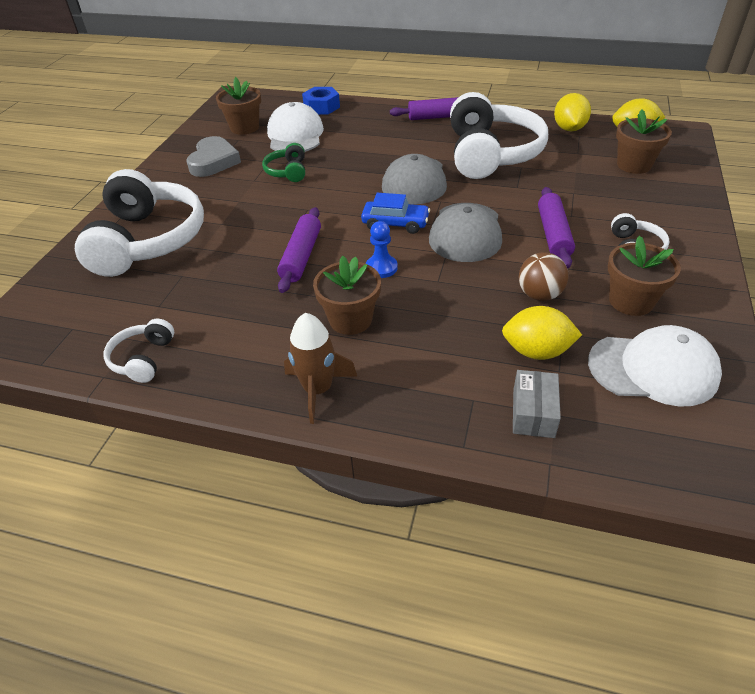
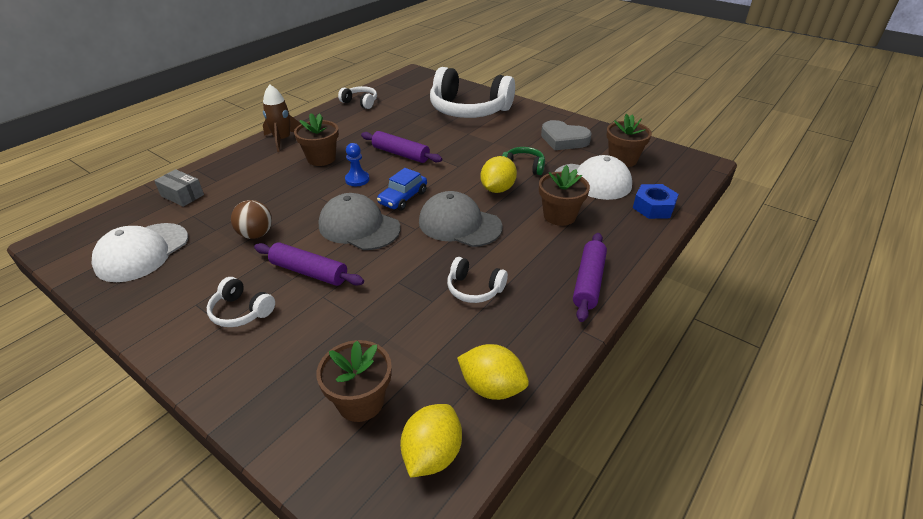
camera: 110 degrees right, 5 degrees down
white headphones [450,92,548,179] -> white headphones [447,257,508,303], size x0.45
yellow lemon [502,306,582,360] -> yellow lemon moved to [480,156,517,193]
brown flower pot [608,236,681,316] -> brown flower pot moved to [539,165,590,226]

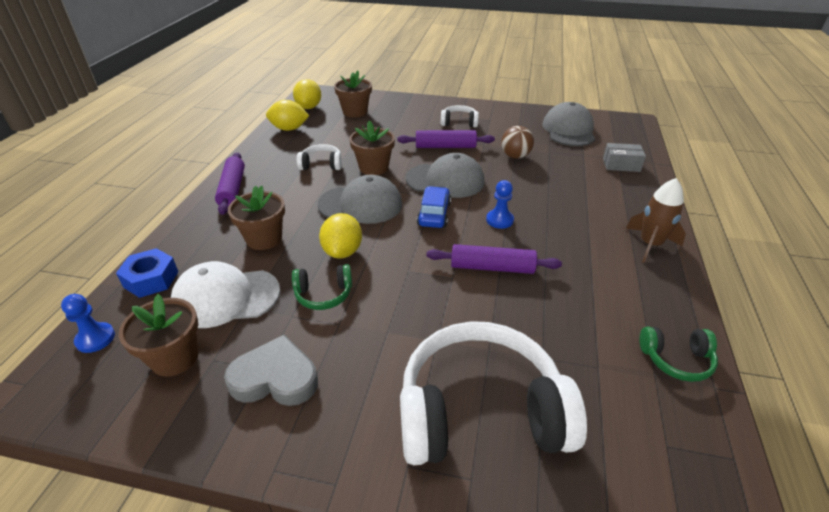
camera: 155 degrees right, 0 degrees up
white cap [92,223,188,282] -> grey cap [543,102,595,146]
brown flower pot [294,113,339,166] -> brown flower pot moved to [349,120,395,175]
white headphones [338,86,377,109] -> green headphones [639,326,718,382]
none -> blue pawn [61,294,115,353]

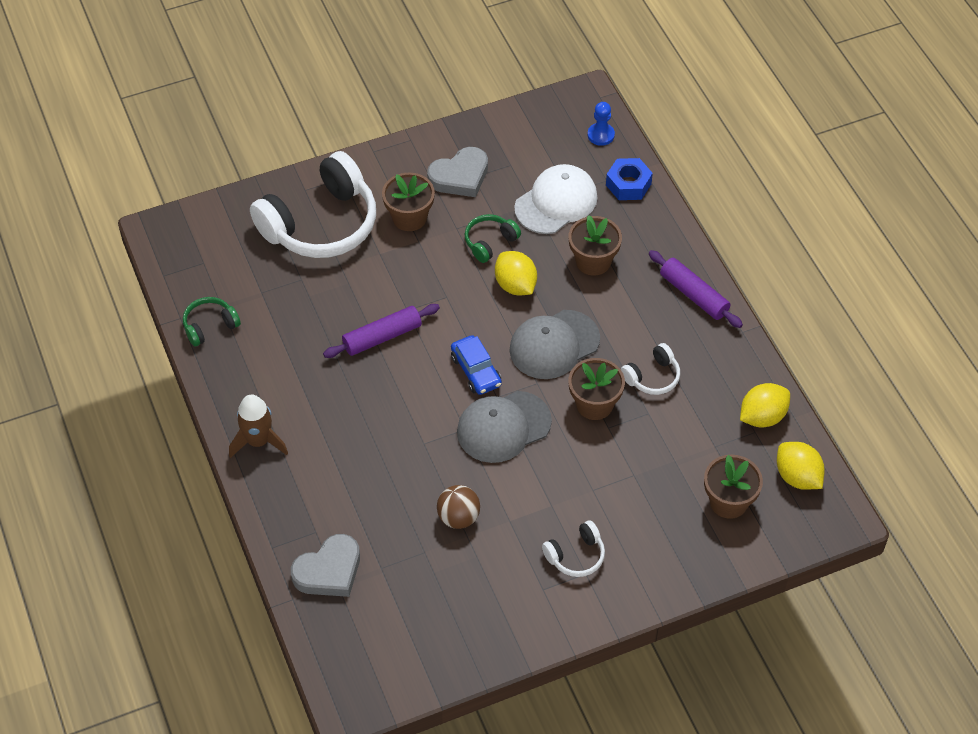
camera: 145 degrees right, 15 degrees up
brown flower pot [119,294,198,376] -> brown flower pot moved to [382,172,435,231]
purple rolling pin [397,130,495,148] -> none
blue pawn [486,180,514,229] -> none
grey cap [543,102,595,146] -> none
grey box [603,143,646,172] -> grey heart [291,534,360,597]

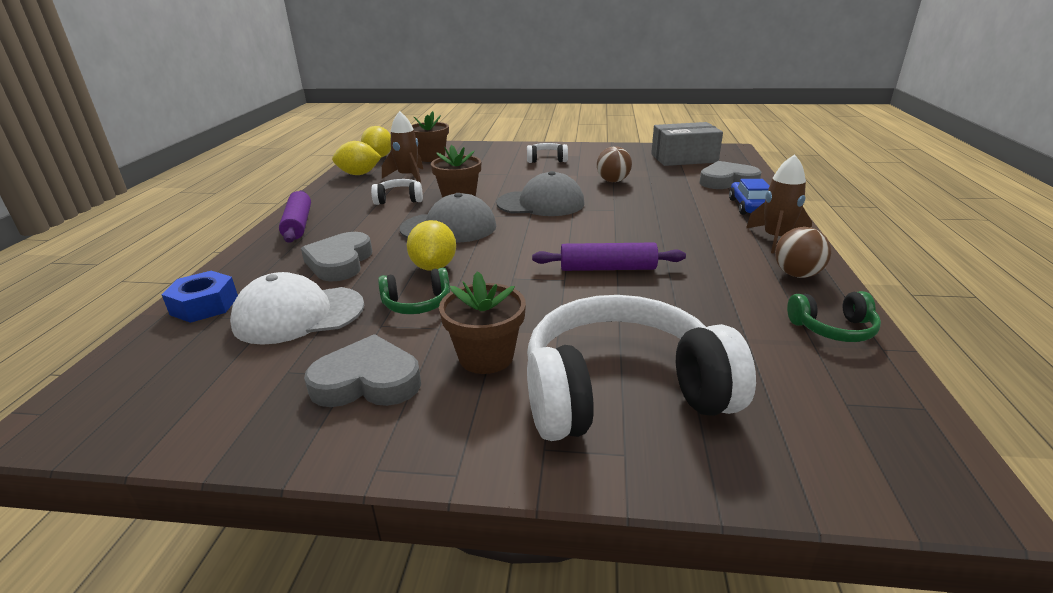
camera: 150 degrees left, 25 degrees down
blue car [451,335,502,395] -> blue car moved to [729,179,769,215]
brown flower pot [569,215,622,276] -> grey heart [301,232,372,281]
blue pawn [588,102,615,146] -> none
none -> brown rocket [382,111,423,183]
none -> grey box [651,122,723,166]
none -> brown ball [775,227,831,278]

